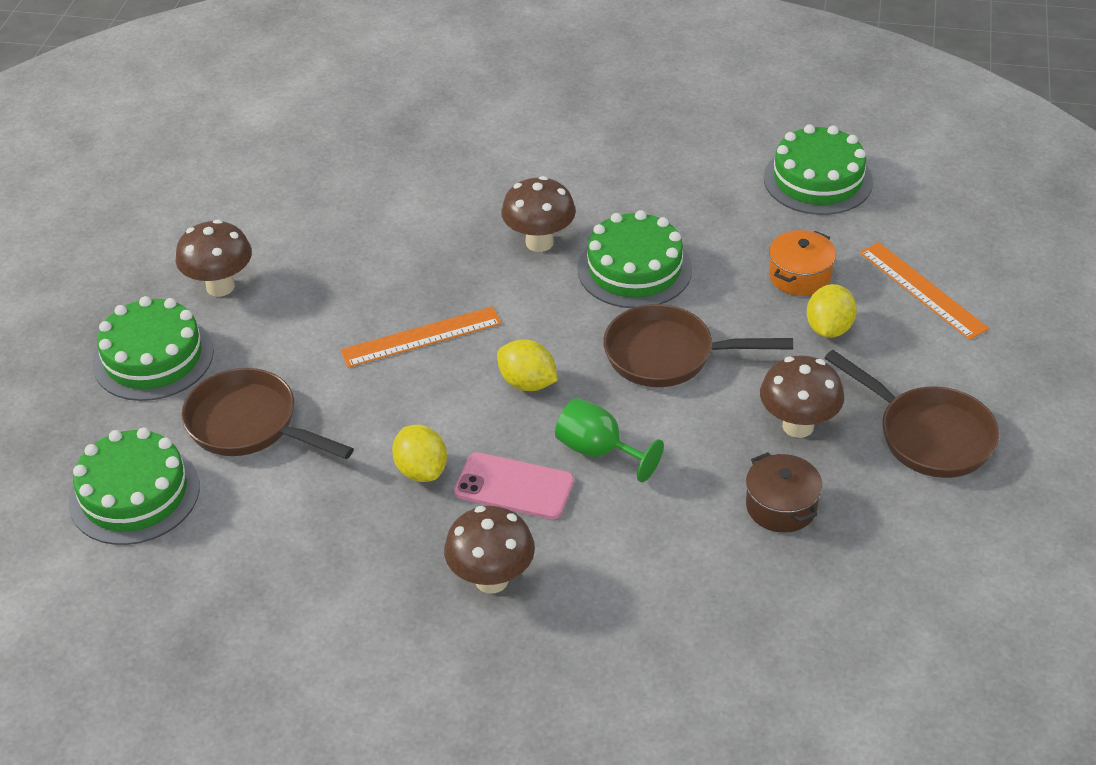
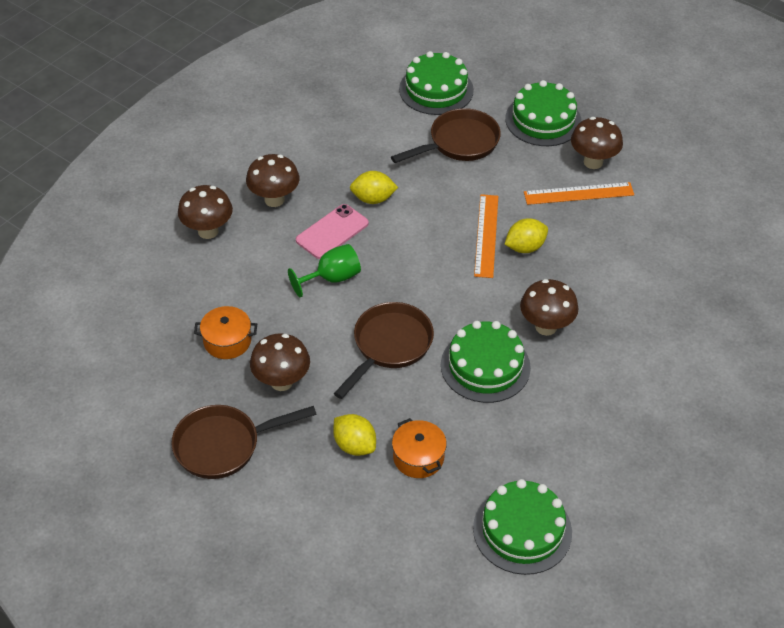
camera: 115 degrees right, 5 degrees up
yellow lemon [497,339,558,391] -> yellow lemon moved to [505,218,548,253]
brown pot [746,452,823,533] -> orange pot [194,306,257,359]
orange ruler [860,242,989,340] -> orange ruler moved to [524,182,634,205]
none -> brown mushroom [178,185,233,239]

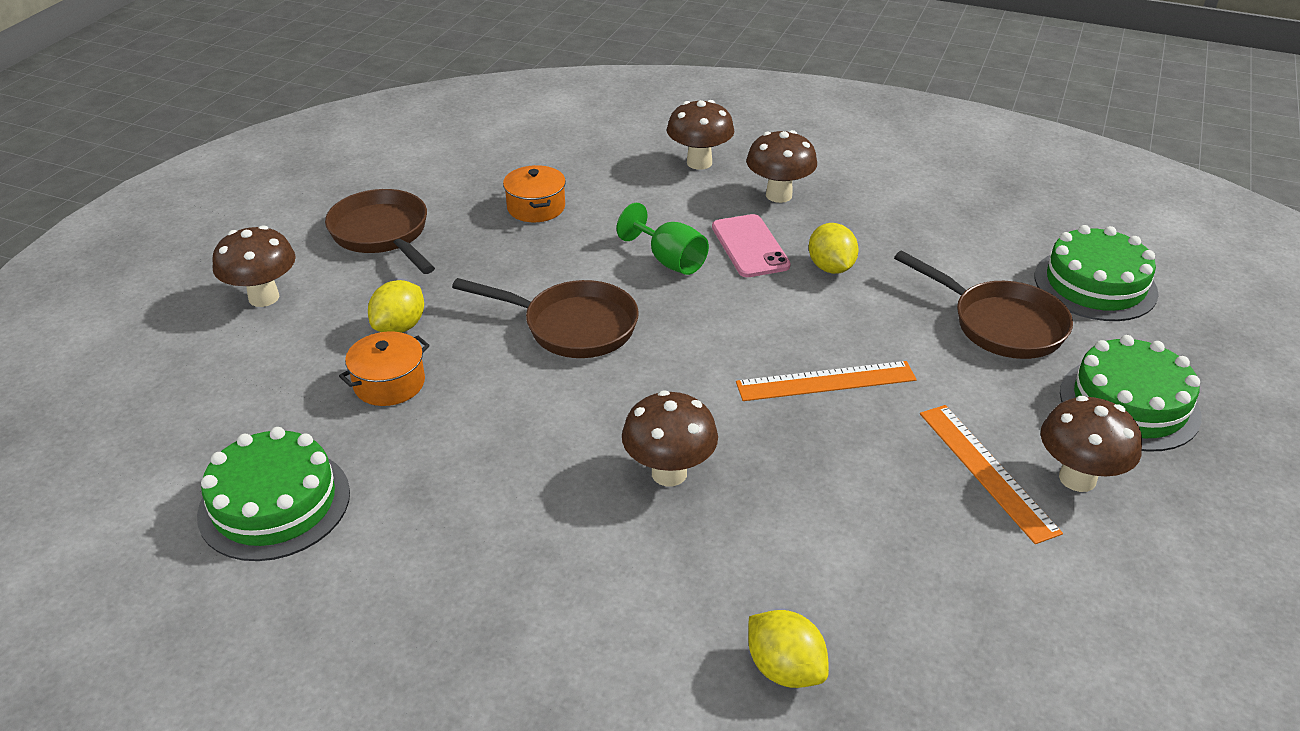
camera: 75 degrees right, 10 degrees down
brown mushroom [250,333,310,391] -> brown mushroom moved to [212,225,296,307]
pink phone [296,204,369,259] -> pink phone turned 45 degrees clockwise [712,214,791,277]
green cake [441,321,531,403] -> none
yellow lemon [505,218,548,253] -> yellow lemon moved to [748,610,829,688]

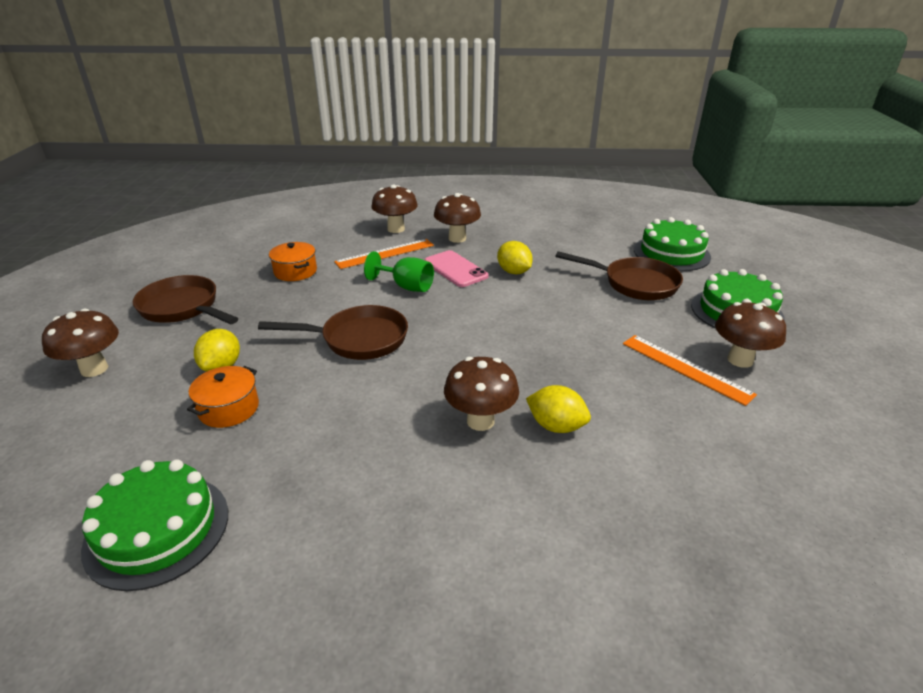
camera: 20 degrees left, 5 degrees down
orange ruler [736,361,917,401] -> orange ruler moved to [334,239,434,269]
yellow lemon [748,610,829,688] -> yellow lemon moved to [526,385,591,433]

